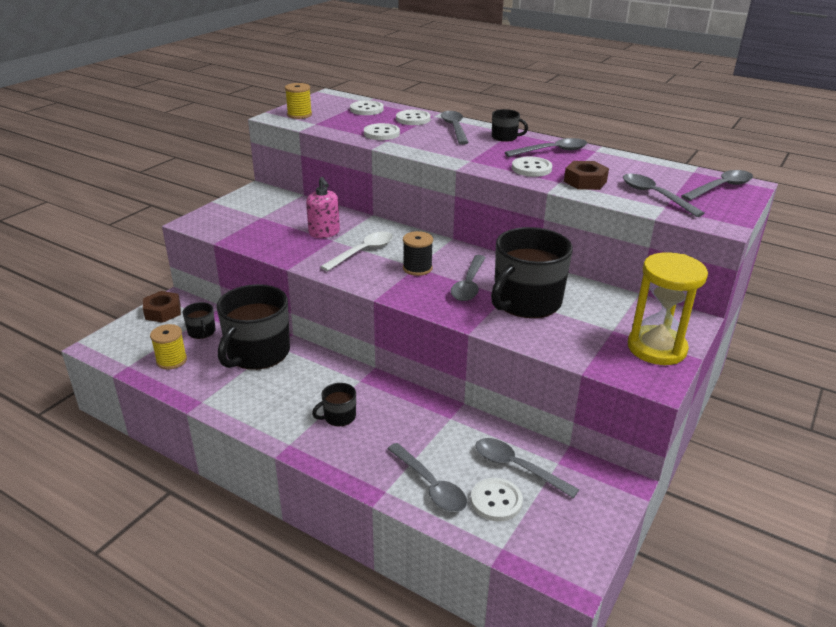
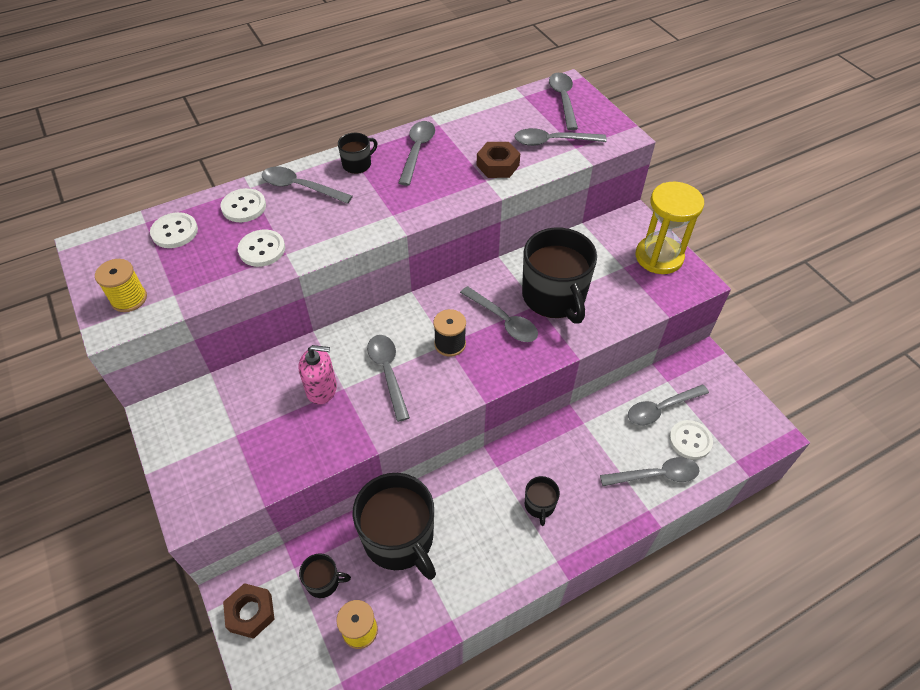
camera: 60 degrees left, 20 degrees up
white spoon [320,231,393,271] -> grey spoon [367,335,410,422]
white button [512,156,552,177] -> none

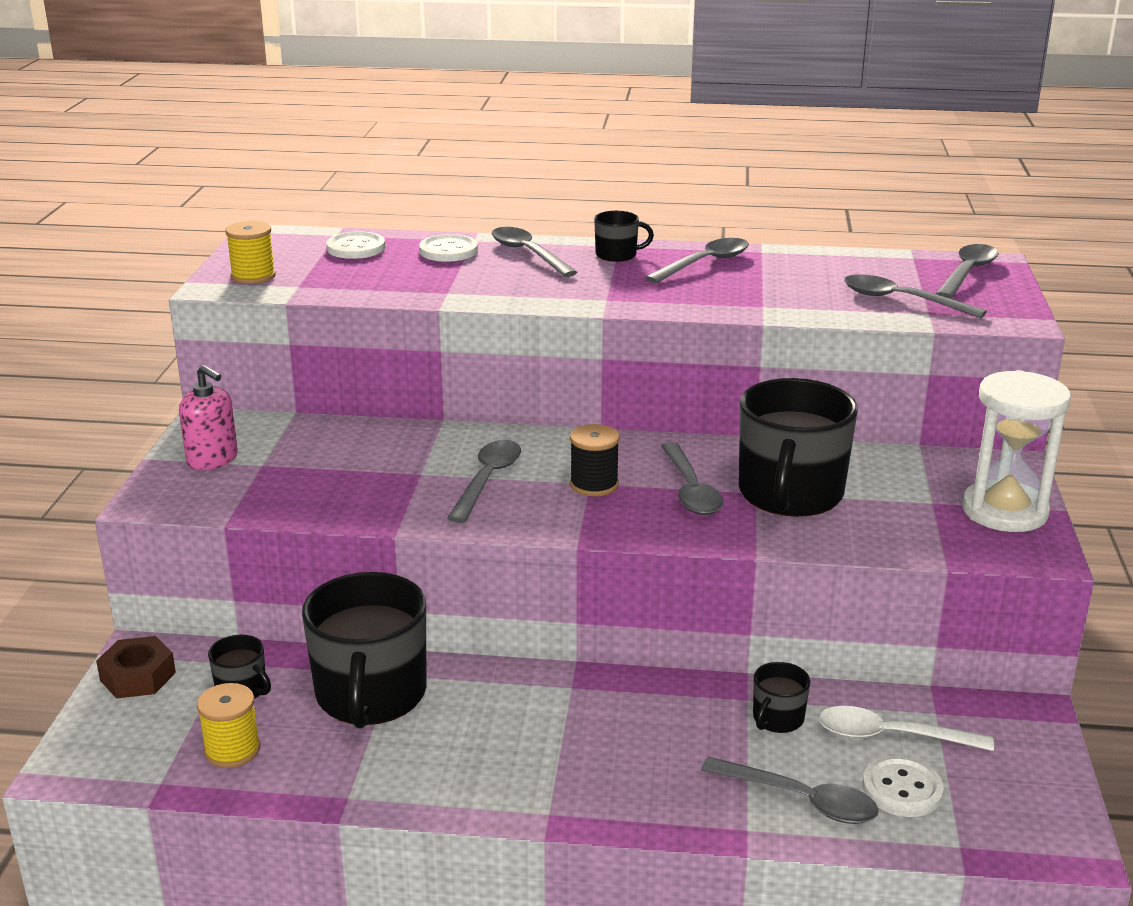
camera: 35 degrees right, 25 degrees down
white button [238,229,285,267] -> none
pink soap dispenser [298,345,337,405] -> pink soap dispenser moved to [179,365,238,470]
brown nut [477,142,520,178] -> none
black mug [525,476,560,526] -> black mug moved to [753,662,810,733]
grey spoon [628,384,709,425] -> white spoon [818,706,994,751]
yellow hourglass [636,182,704,274] -> white hourglass [962,370,1071,532]

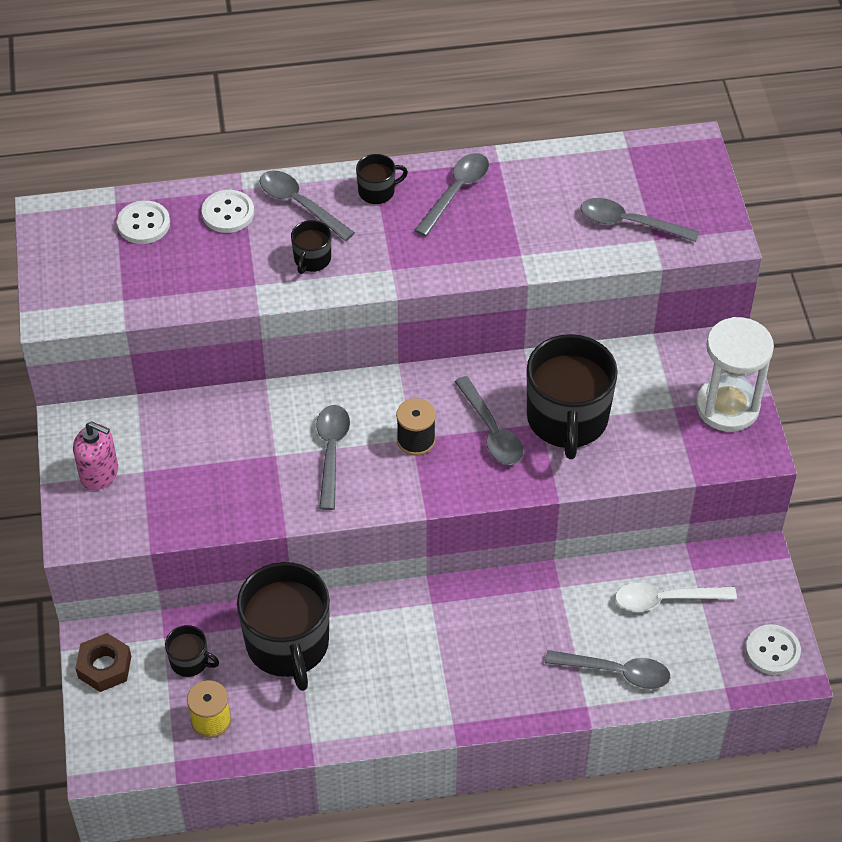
camera: 15 degrees left, 25 degrees up
yellow spool [225,221,276,284] -> none
black mug [753,662,810,733] -> black mug moved to [291,220,331,274]
white button [863,756,944,817] -> white button moved to [746,624,801,675]
grey spoon [936,244,998,299] -> none

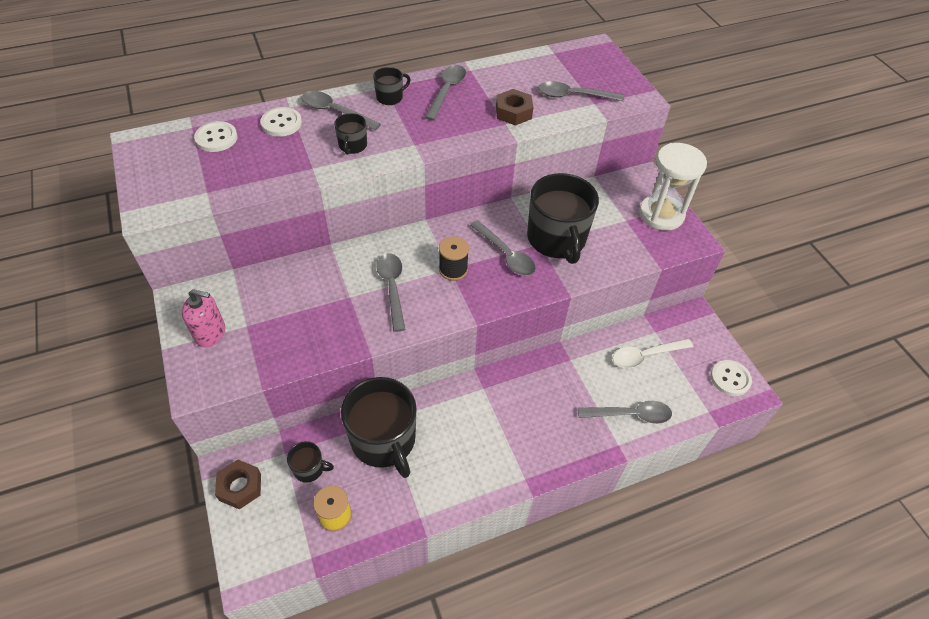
camera: 15 degrees left, 0 degrees up
none -> brown nut [496,89,534,126]

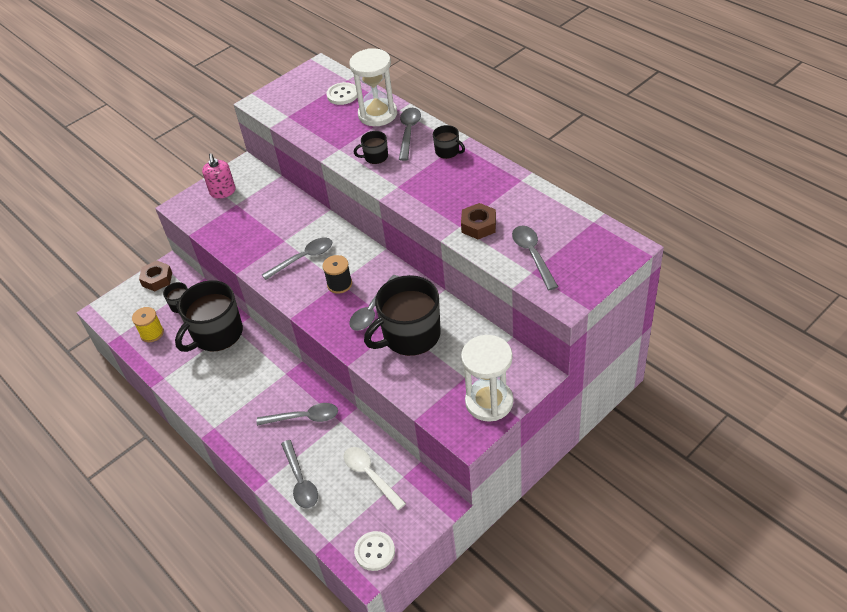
camera: 75 degrees right, 5 degrees down
white button [260,107,302,137] -> white hourglass [349,48,397,126]
grey spoon [424,65,466,121] -> grey spoon moved to [257,403,338,426]

